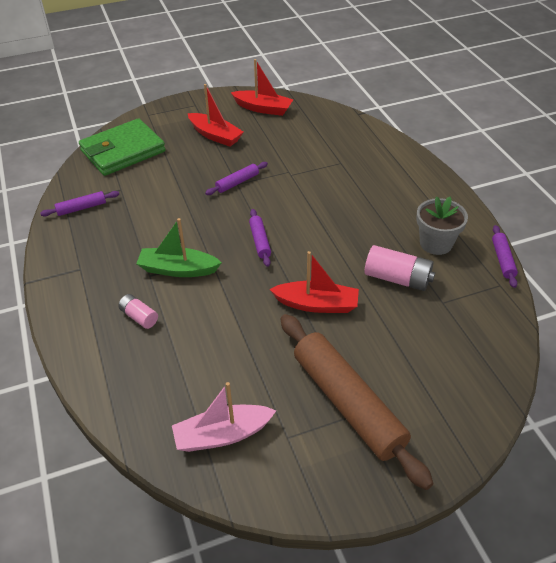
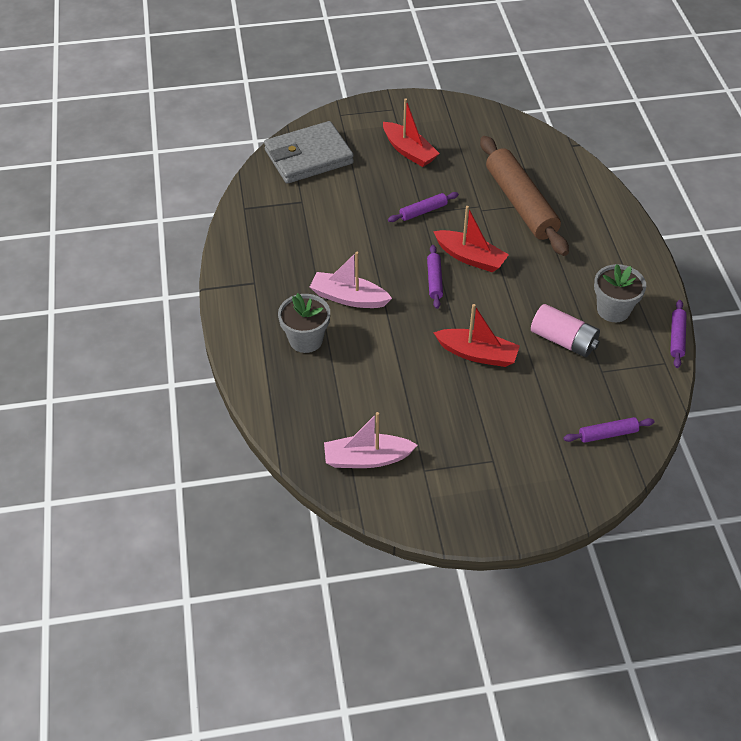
camera: 10 degrees right, 5 degrees up
purple rolling pin [40,191,119,216] -> purple rolling pin moved to [564,417,654,443]
green wallet [79,118,166,176] -> grey wallet [264,121,354,184]
pink battery [118,294,158,329] -> grey flower pot [278,293,330,353]
green boat [136,218,222,277] -> pink boat [310,252,392,308]
red boat [231,59,294,116] -> red boat moved to [433,206,509,273]
brown rolling pin [281,314,434,490] -> brown rolling pin moved to [480,136,569,256]

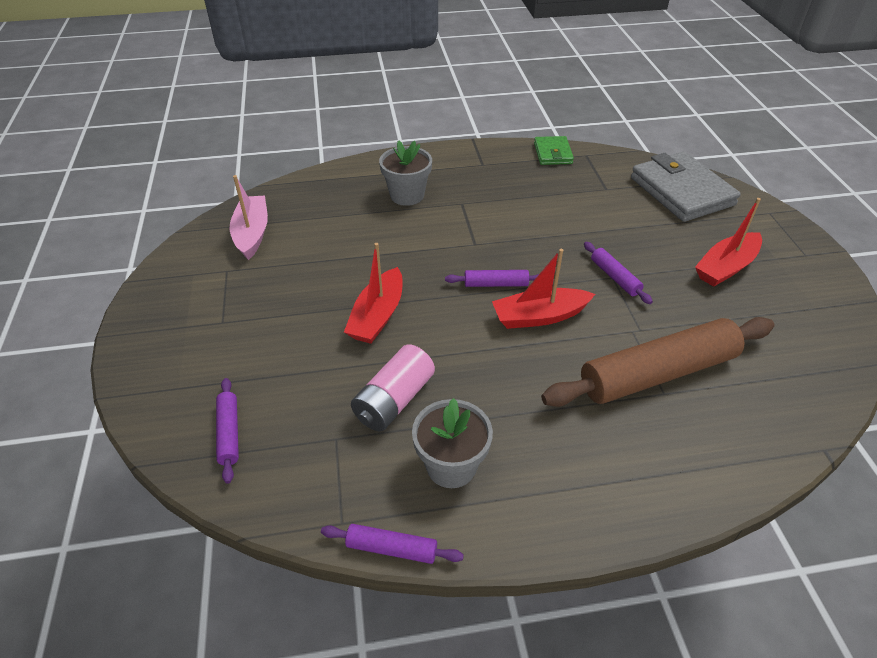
camera: 90 degrees right, 5 degrees down
pink boat [310,252,392,308] -> none
red boat [433,206,509,273] -> red boat turned 45 degrees clockwise [492,249,595,329]
none -> green wallet [534,136,574,165]

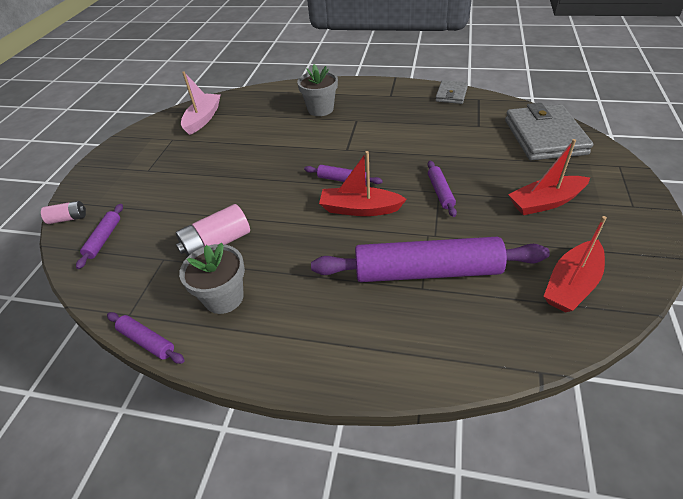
camera: 25 degrees right, 0 degrees up
red boat [344,243,403,344] -> red boat moved to [544,216,607,312]
green wallet [534,136,574,165] -> grey wallet [435,80,468,104]
brown rolling pin [541,317,774,407] -> purple rolling pin [311,237,550,282]
none -> pink battery [41,201,86,224]

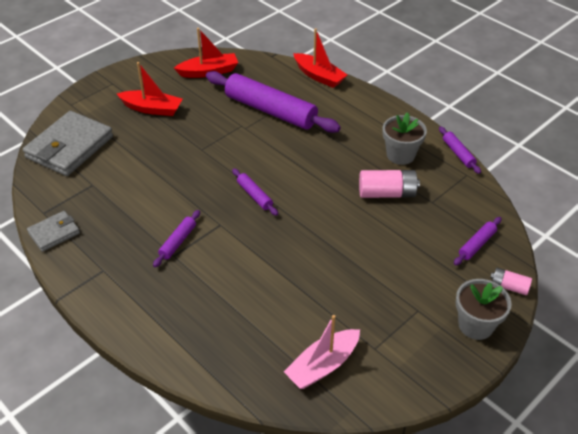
camera: 150 degrees left, 0 degrees up
grey flower pot [297,64,338,116] -> grey flower pot moved to [455,279,512,340]
red boat [319,151,407,216] -> red boat moved to [293,28,347,88]
purple rolling pin [428,161,457,217] -> purple rolling pin moved to [153,210,200,267]

